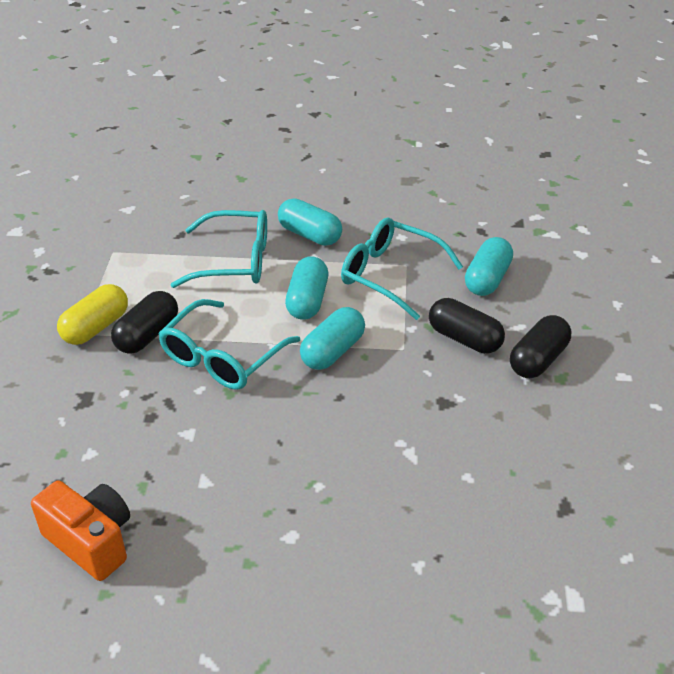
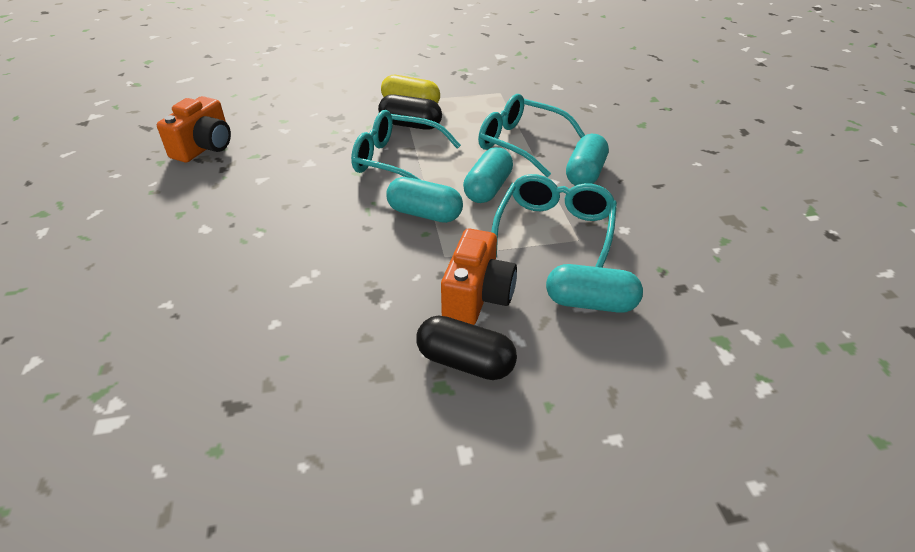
camera: 75 degrees right, 0 degrees up
turquoise glasses [170,210,267,288] -> turquoise glasses turned 135 degrees clockwise [478,94,585,177]
turquoise capsule [285,256,328,320] -> turquoise capsule turned 60 degrees counterclockwise [463,147,513,203]
black capsule [429,298,505,354] -> orange camera [441,228,517,325]

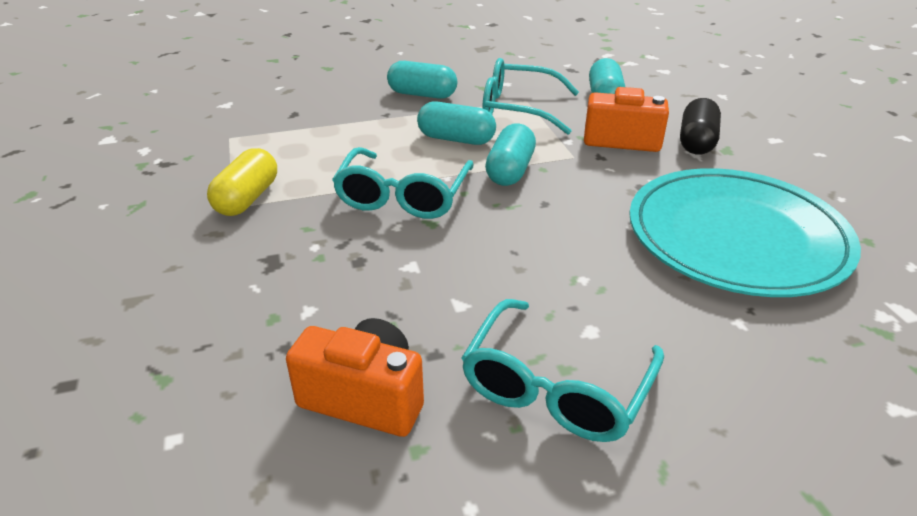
camera: 95 degrees left, 5 degrees down
black capsule [378,94,442,130] -> none
turquoise glasses [478,94,585,177] -> turquoise glasses moved to [462,299,664,442]
none -> turquoise plate [629,168,861,297]

